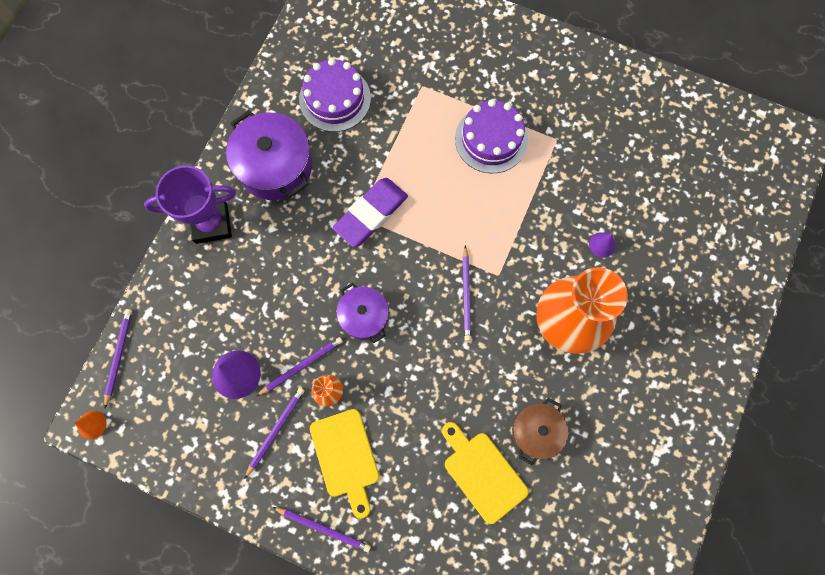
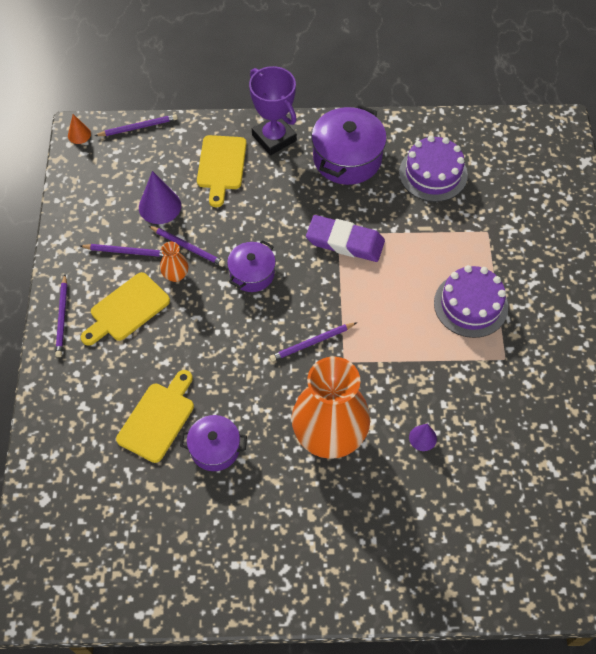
camera: 65 degrees right, 15 degrees down
brown pot [512,398,568,465] -> purple pot [180,415,247,471]
none -> yellow cutting board [197,135,247,207]

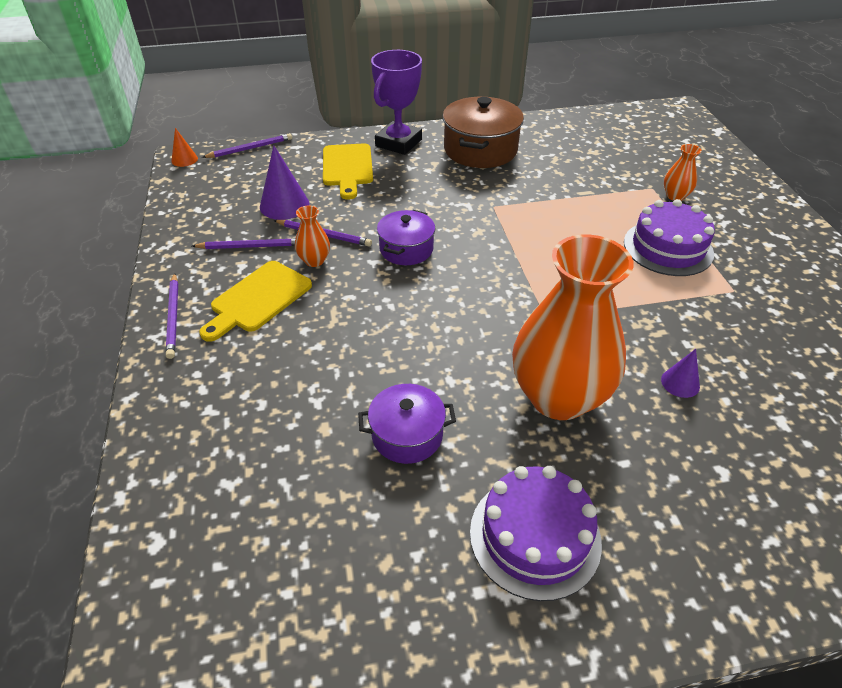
camera: 10 degrees left, 15 degrees down
yellow cutting board [116,370,194,463] -> none
purple trophy [249,66,297,155] -> purple trophy turned 75 degrees clockwise [371,50,422,155]
purple pencil [270,322,357,362] -> none
purple eraser [306,215,385,262] -> none
purple pot [311,105,387,185] -> brown pot [443,97,524,168]
purple cake [399,135,468,202] -> purple cake moved to [470,466,602,601]
none -> orange vase [664,144,702,201]

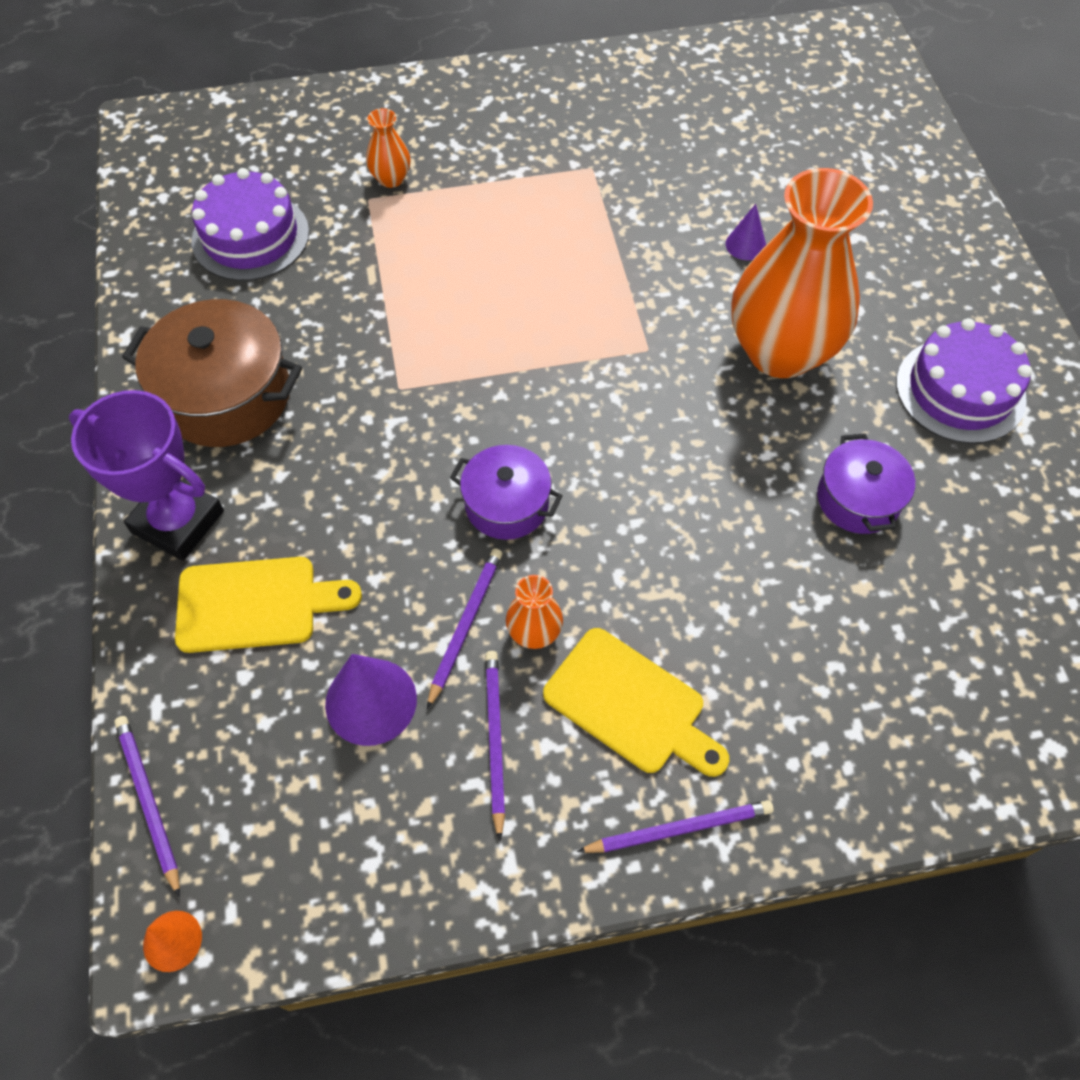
camera: 90 degrees left, 15 degrees up
purple cake [624,199,715,276] -> purple cake moved to [191,168,309,281]

